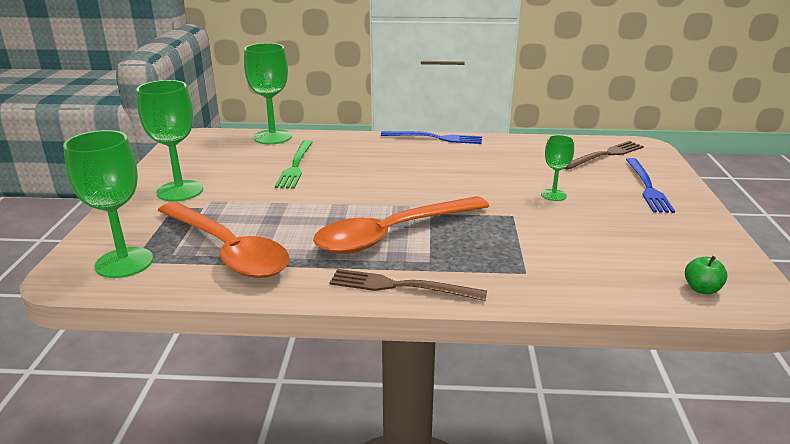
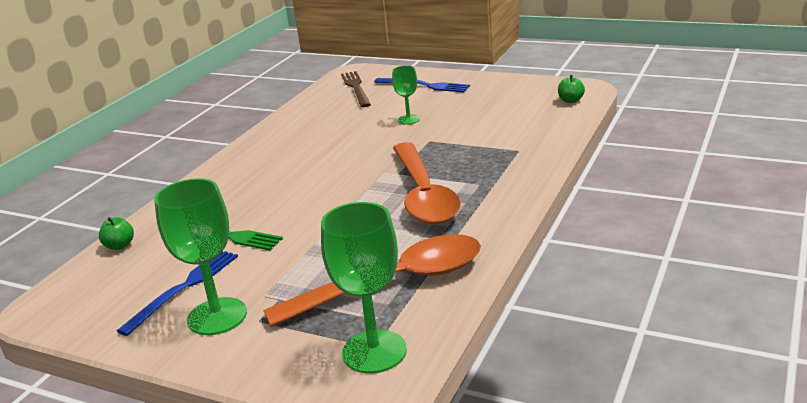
camera: 65 degrees left, 0 degrees up
green goblet [244,43,292,144] -> green apple [99,217,134,250]
brown fork [329,269,487,301] -> none
blue fork [381,131,482,144] -> blue fork moved to [117,251,238,336]

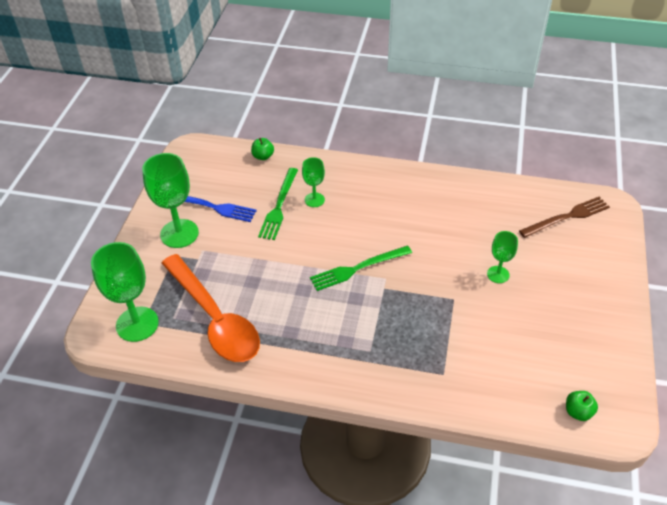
camera: 75 degrees right, 20 degrees up
blue fork [374,78,470,92] -> none
orange spoon [393,142,461,224] -> none
none -> green goblet [302,157,325,207]
none -> green fork [310,246,412,291]

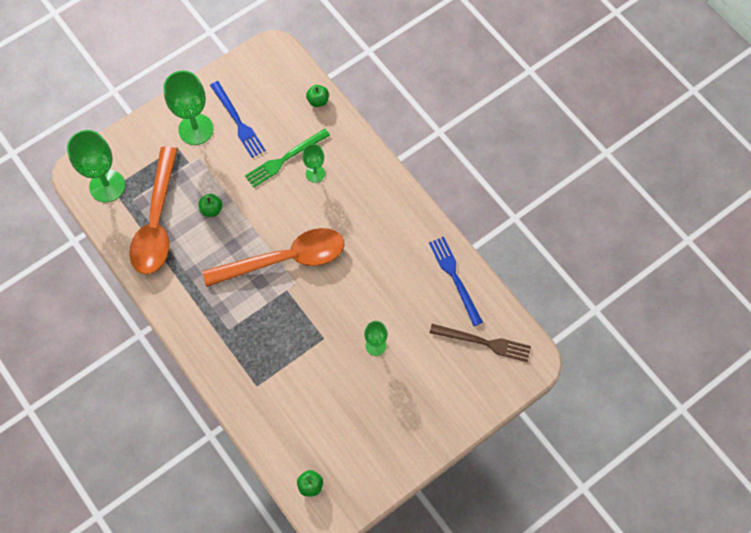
camera: 40 degrees right, 20 degrees up
green fork [310,246,412,291] -> orange spoon [202,228,344,287]
none -> green apple [198,194,222,217]
none -> blue fork [429,237,483,326]

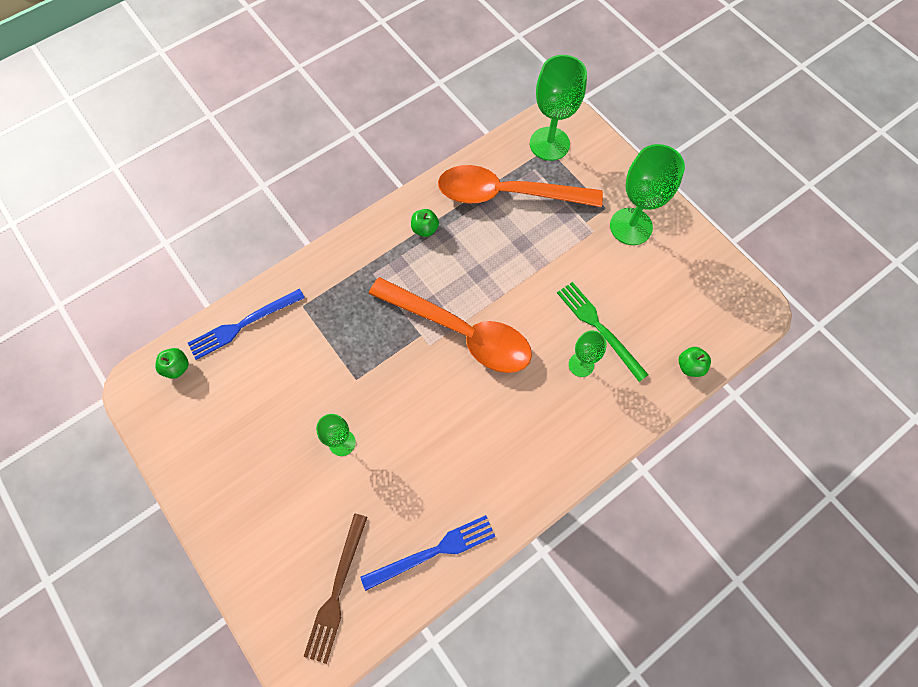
camera: 90 degrees right, 0 degrees up
green apple [198,194,222,217] -> green apple moved to [411,209,439,237]
orange spoon [202,228,344,287] -> orange spoon turned 45 degrees counterclockwise [369,277,532,373]
blue fork [210,81,266,158] -> blue fork moved to [188,289,305,360]

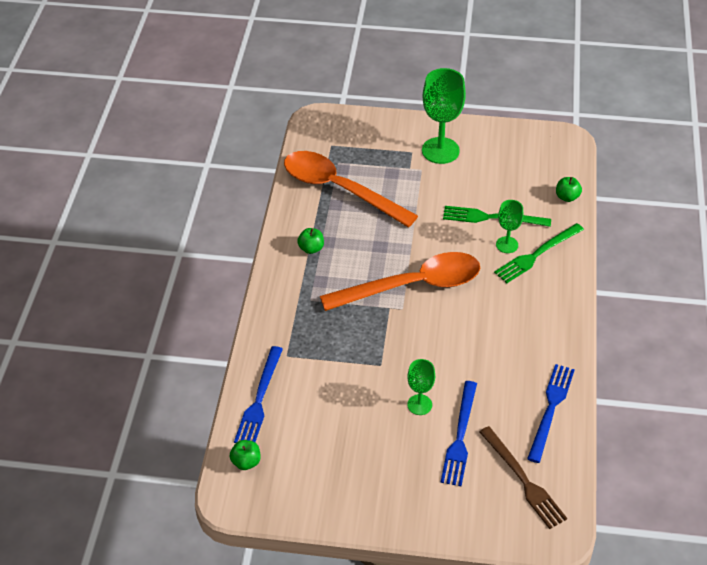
camera: 45 degrees left, 20 degrees down
orange spoon [438,165,603,207] -> orange spoon turned 75 degrees clockwise [284,151,418,227]
green goblet [530,55,587,161] -> none
none -> blue fork [440,381,477,487]
none -> green fork [494,223,584,283]

